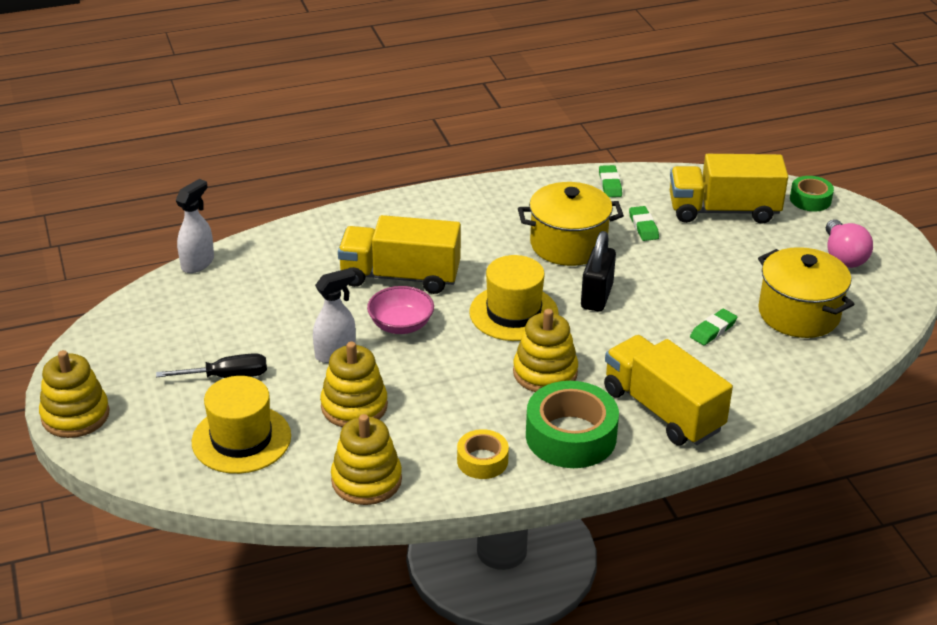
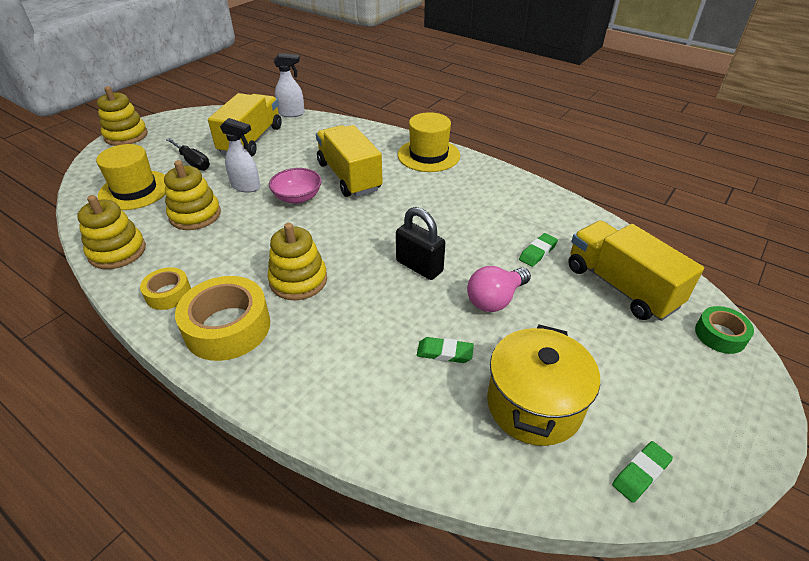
camera: 55 degrees right, 5 degrees up
yellow hat [469,255,559,341] -> yellow hat moved to [398,112,460,172]
yellow pot [518,182,624,266] -> none
green tape [526,381,619,468] -> yellow tape [175,276,270,361]
black padlock [581,231,616,312] -> black padlock turned 60 degrees clockwise [396,207,445,280]
green eraser [599,165,622,197] -> green eraser moved to [612,441,673,503]
yellow truck [604,335,733,446] -> yellow truck moved to [208,93,282,157]
pink light bulb [826,219,873,268] -> pink light bulb moved to [467,266,531,312]

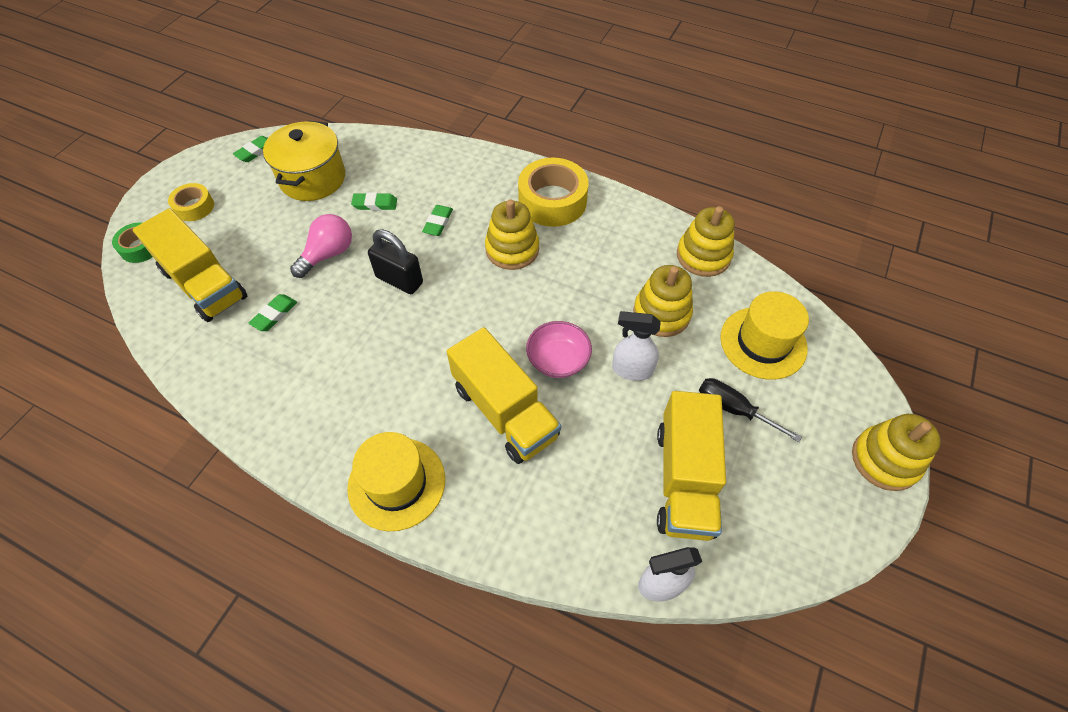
camera: 170 degrees right, 15 degrees up
yellow tape [140,267,191,310] -> yellow tape moved to [168,183,214,221]
none -> green eraser [422,205,453,236]

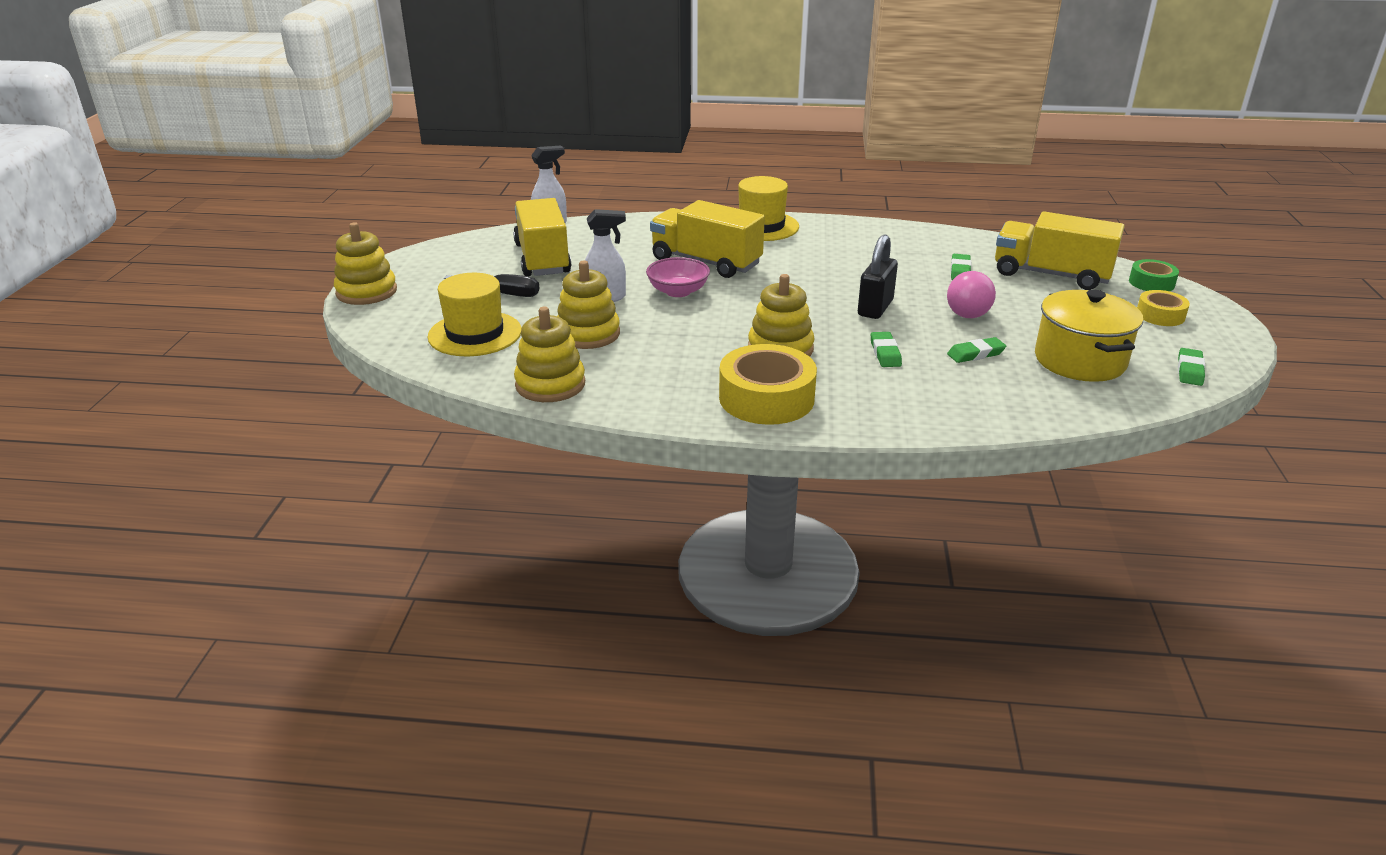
camera: 160 degrees right, 25 degrees down
black padlock [368,229,423,294] -> black padlock turned 75 degrees counterclockwise [858,234,898,319]

